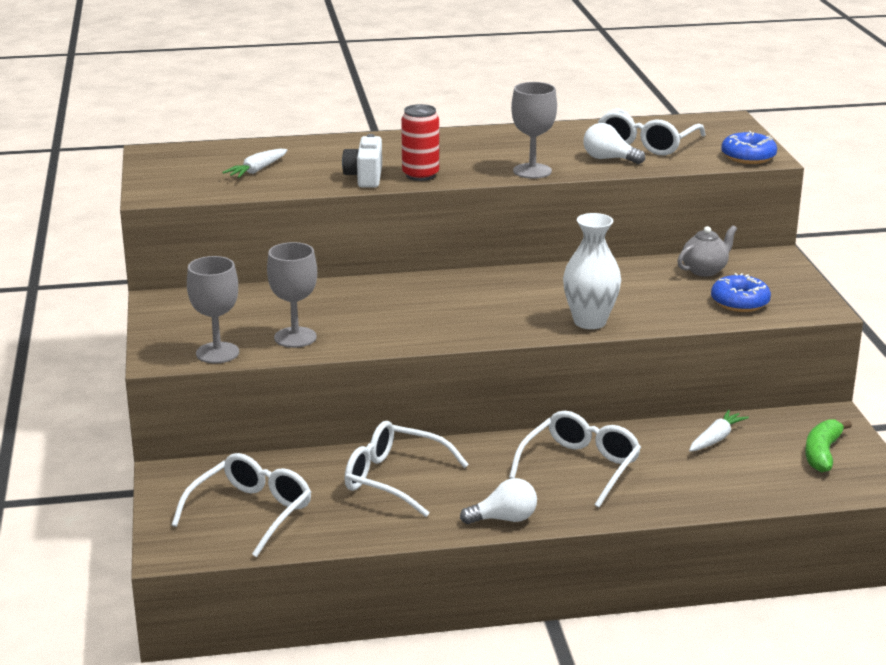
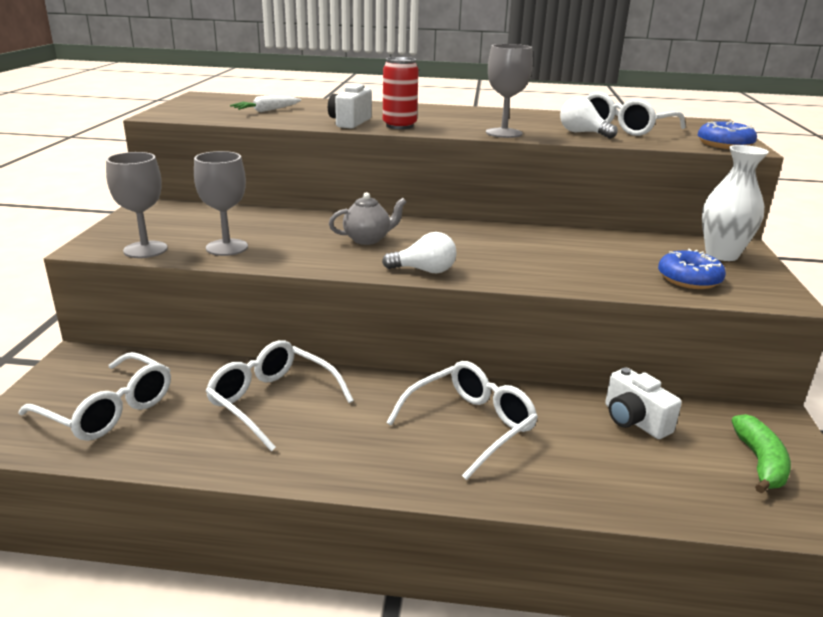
camera: 15 degrees right, 0 degrees up
white glasses [172,453,311,557] -> white glasses turned 75 degrees clockwise [19,352,171,441]
white light bulb [460,478,537,524] -> white light bulb moved to [382,232,457,273]
white vase [563,213,621,329] -> white vase moved to [702,145,769,261]
grey teapot [678,225,737,277] -> grey teapot moved to [329,192,406,245]
white carrot [689,410,749,452] -> white camera [605,368,682,439]
green banana [805,419,852,472] -> green banana turned 150 degrees clockwise [732,414,791,493]

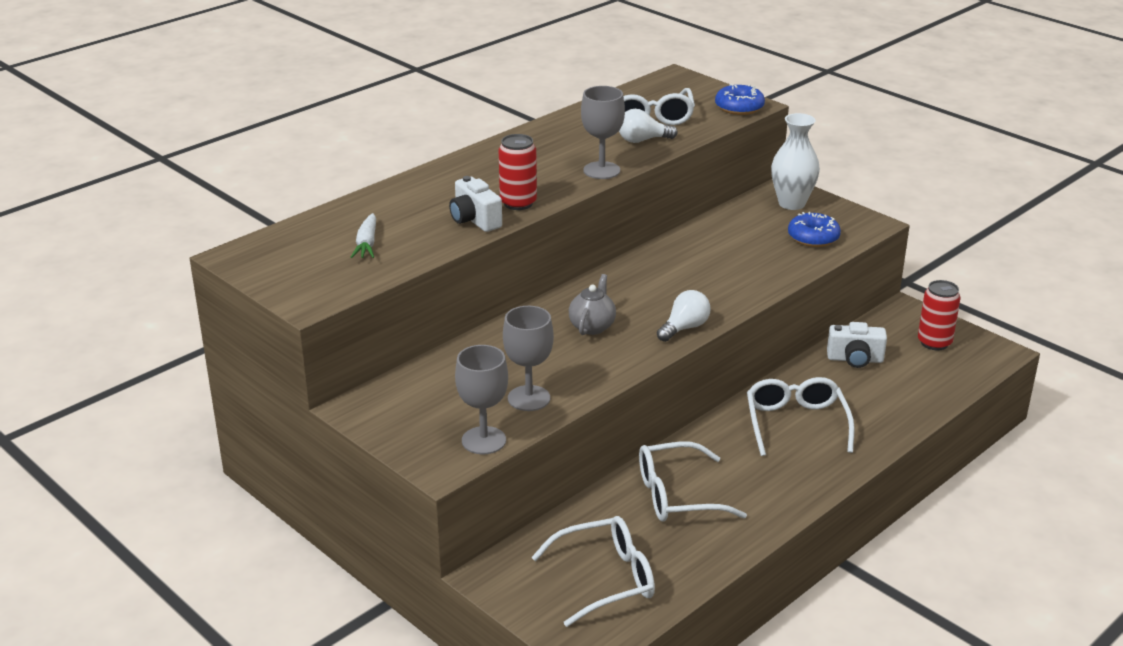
camera: 50 degrees left, 5 degrees up
green banana [732,414,791,493] -> red can [918,280,961,350]

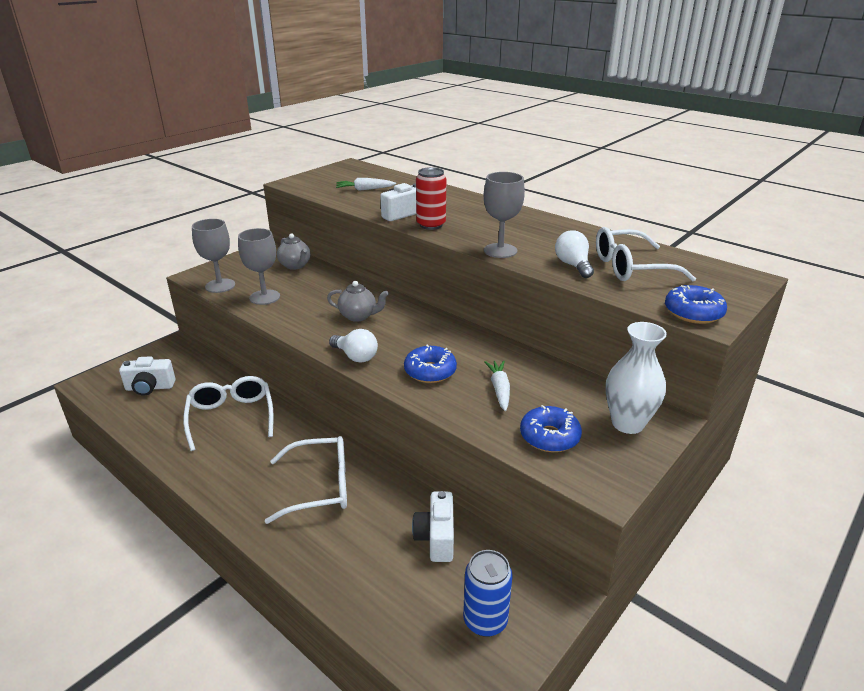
camera: 85 degrees right, 0 degrees up
white glasses [531,516,655,627] -> white camera [119,356,176,396]
red can [918,280,961,350] -> blue can [463,550,513,637]
none -> grey teapot [277,233,310,270]
none -> blue donut [404,344,457,383]
none -> white carrot [484,361,510,411]

